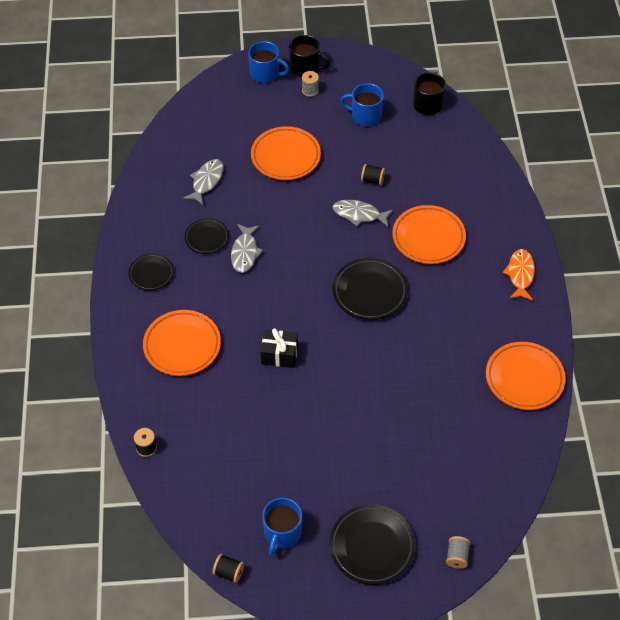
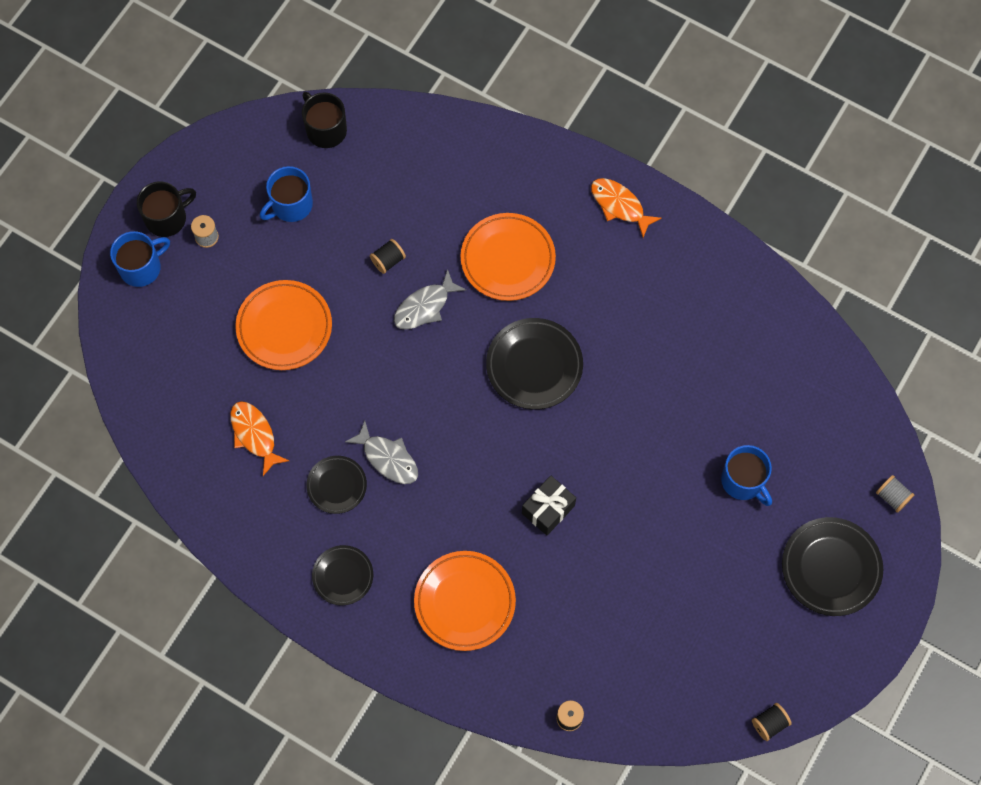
camera: 55 degrees left, 15 degrees up
grey fish [183,159,224,205] -> orange fish [230,401,289,476]
blue mug [262,498,302,556] -> blue mug moved to [721,445,772,506]
orange plate [486,342,566,410] -> none

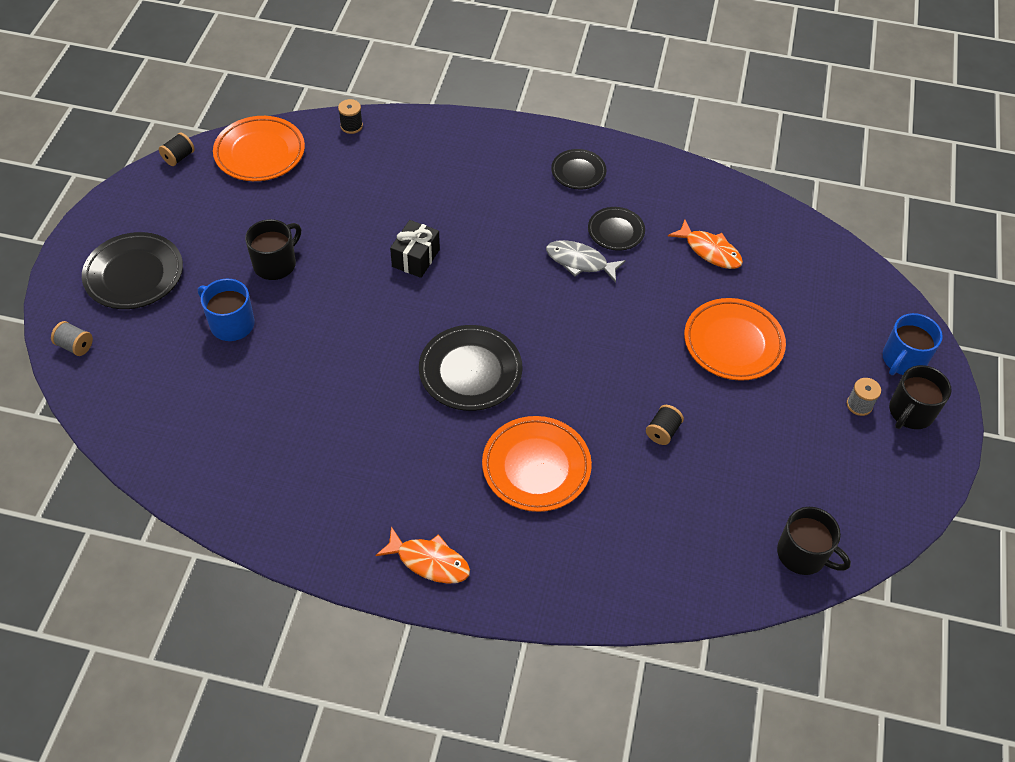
camera: 160 degrees right, 15 degrees down
blue mug [260,166,313,222] -> none
grey fish [394,269,466,330] -> none
orange plate [414,551,516,651] -> orange plate moved to [213,116,305,181]
none -> black mug [245,219,301,280]

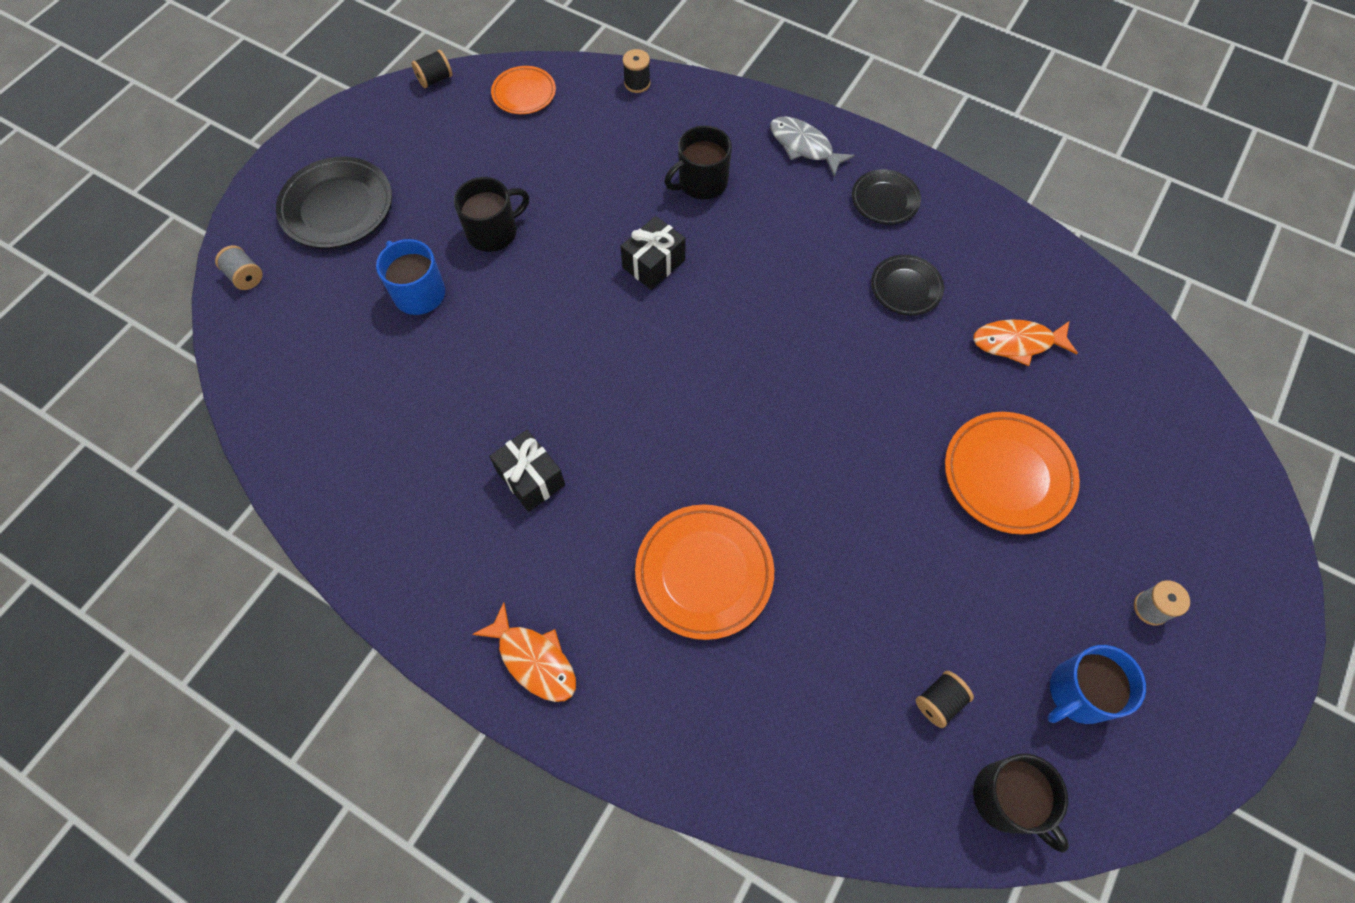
camera: 20 degrees right, 10 degrees up
orange plate [213,116,305,181] -> orange plate [491,66,556,114], size x0.61
black plate [419,325,522,411] -> none
grey fish [546,240,626,283] -> grey fish moved to [770,116,855,177]
black spool [646,405,684,445] -> black spool moved to [916,671,974,728]
orange fish [668,220,743,269] -> orange fish turned 120 degrees clockwise [973,319,1078,366]
blue mug [883,313,943,375] -> blue mug moved to [1047,645,1146,724]
black mug [889,365,952,429] -> black mug moved to [664,126,732,199]
none -> black gift [489,430,565,512]

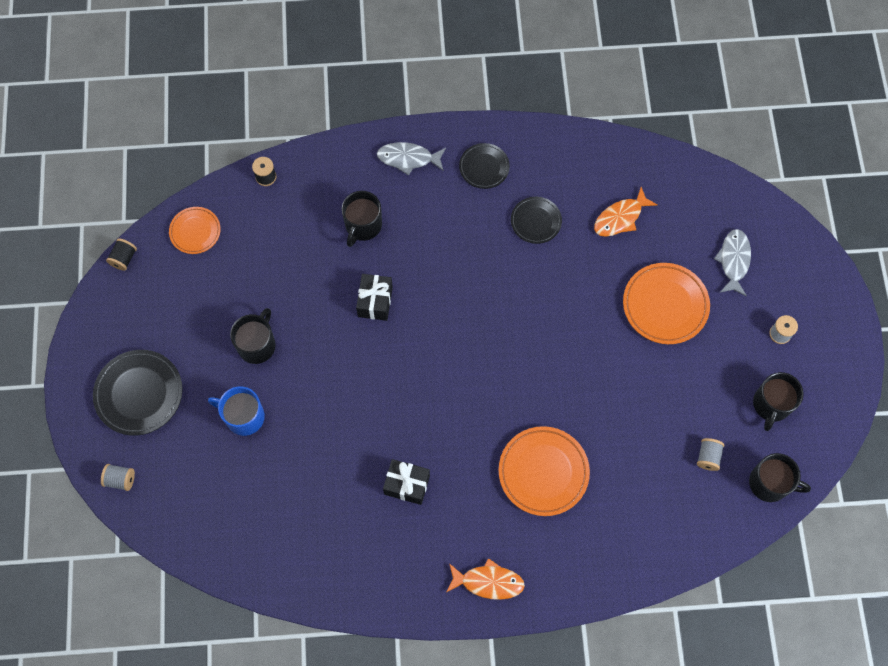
camera: 35 degrees left, 5 degrees up
black spool [916,671,974,728] -> grey spool [697,438,724,471]
blue mug [1047,645,1146,724] -> black mug [753,372,804,431]
none -> grey fish [714,229,751,296]

